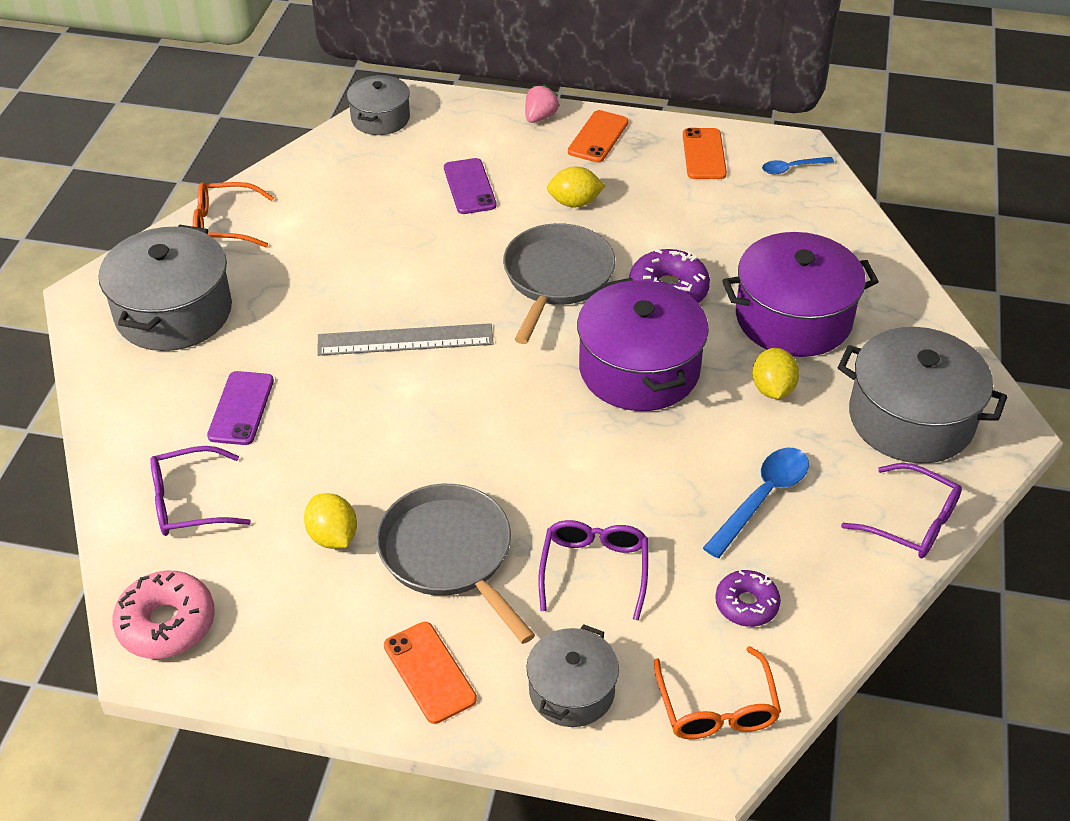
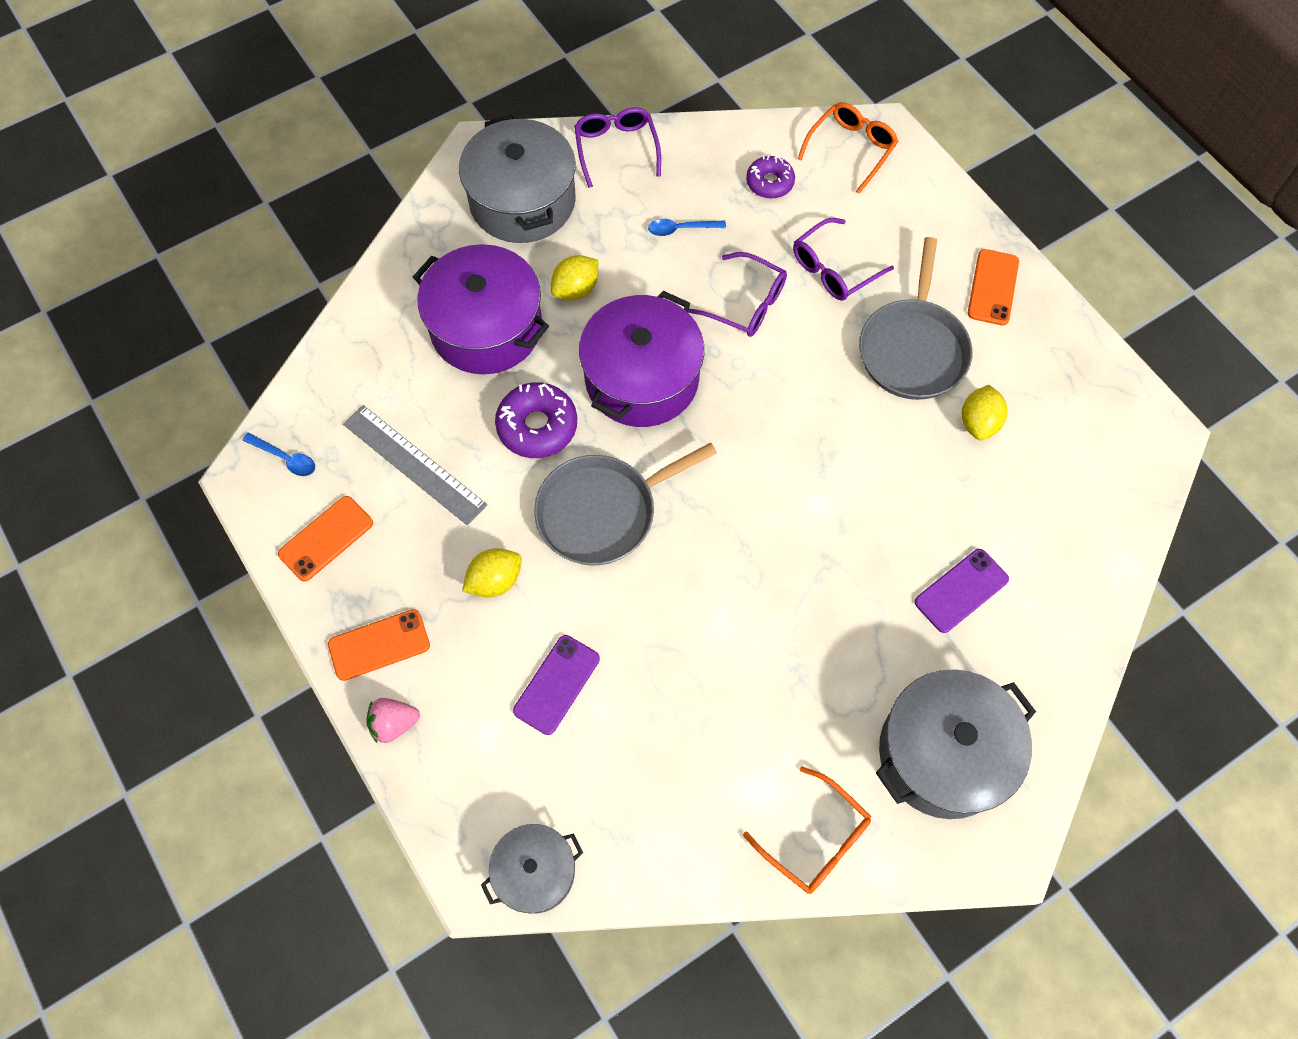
camera: 135 degrees left, 20 degrees up
pink donut [112,571,215,659] -> none
purple glasses [150,446,251,536] -> purple glasses moved to [688,252,787,337]
grey ruler [317,323,494,356] -> grey ruler moved to [343,405,487,526]
grey pot [526,625,619,727] -> none
yellow lemon [547,166,605,207] -> yellow lemon turned 75 degrees counterclockwise [462,548,522,598]
blue spoon [703,448,809,558] -> blue spoon [648,219,726,236], size x0.59

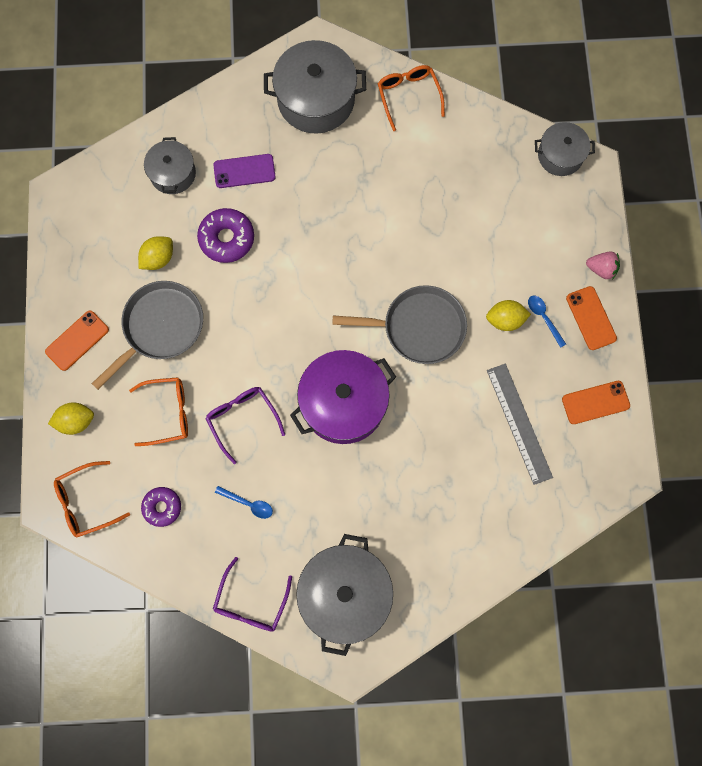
camera: 150 degrees left, 10 degrees up
blue spoon [242,433,315,476] -> blue spoon moved to [528,295,566,348]
orange phone [328,609,430,681] -> orange phone turned 60 degrees clockwise [566,286,617,350]
purple pot [413,244,549,374] -> none
purple donut [495,382,577,458] -> purple donut moved to [197,208,254,263]
purple phone [513,635,600,735] -> none
yellow lemon [551,255,598,300] -> yellow lemon moved to [48,402,94,435]
purple glasses [793,218,894,301] -> orange glasses [129,377,188,446]
none -> grey pot [144,137,196,194]

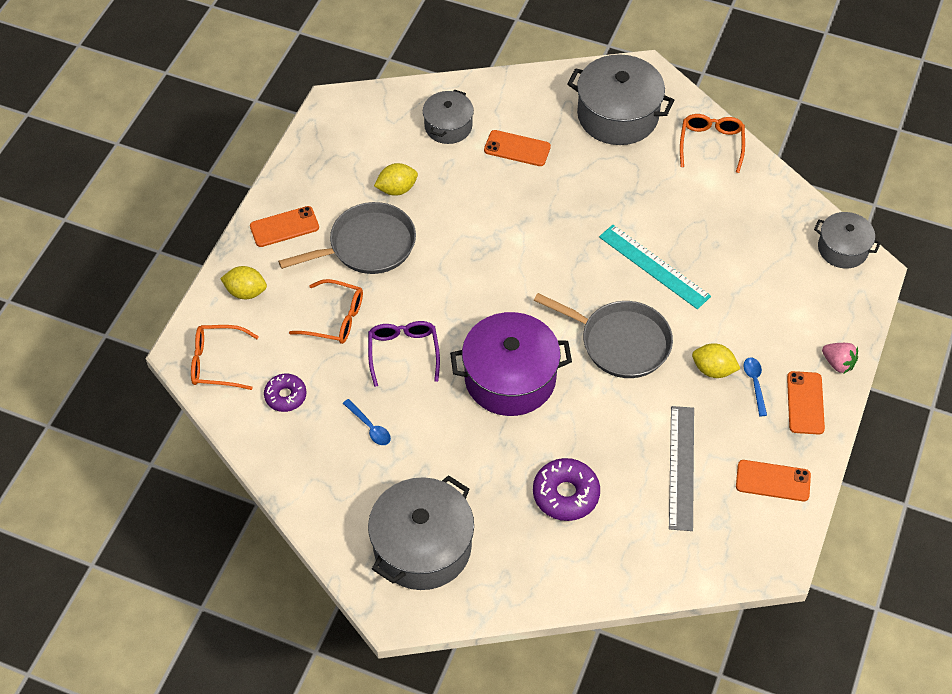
camera: 25 degrees right, 20 degrees down
purple donut [197,208,254,263] -> purple donut moved to [533,458,600,521]
purple phone [213,154,276,188] -> orange phone [484,130,551,166]
purple glasses [213,557,292,632] -> none
none -> turquoise ruler [599,225,711,309]

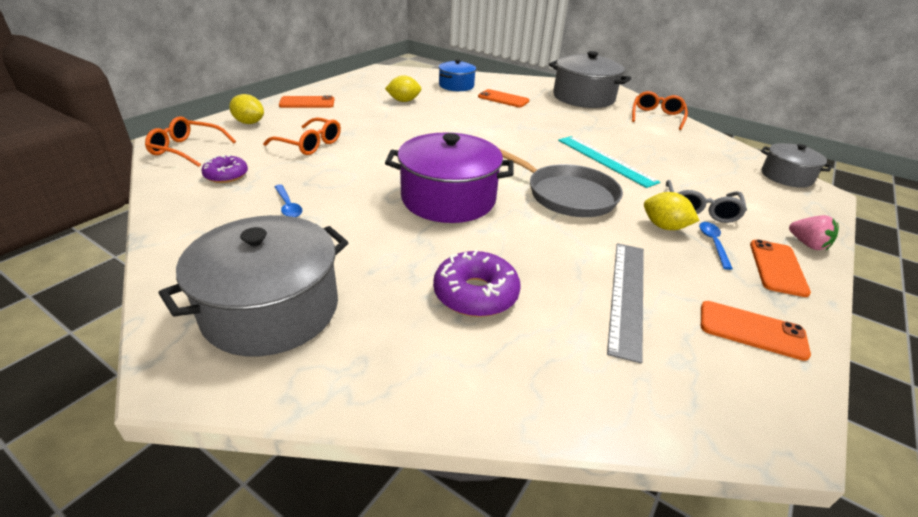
camera: 10 degrees right, 20 degrees down
grey pan [278,202,416,274] -> none
purple glasses [368,321,440,387] -> none
grey pot [423,90,474,144] -> blue pot [438,59,476,91]
none -> grey glasses [666,180,747,223]

